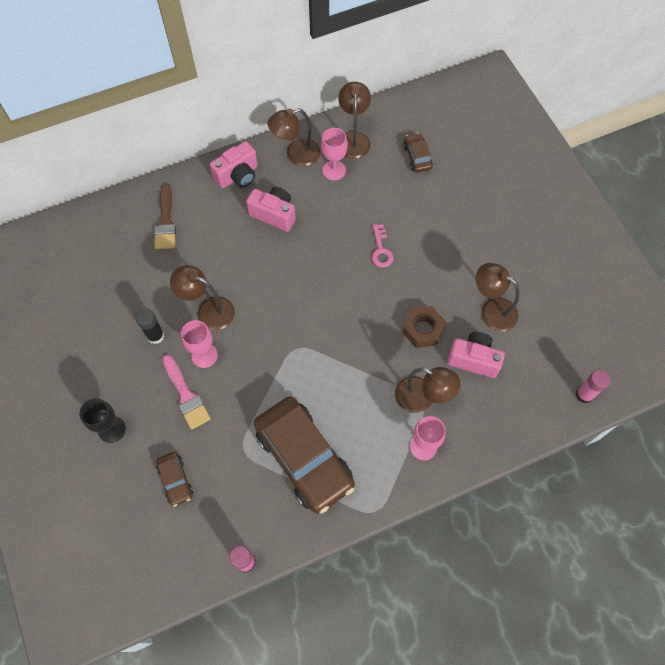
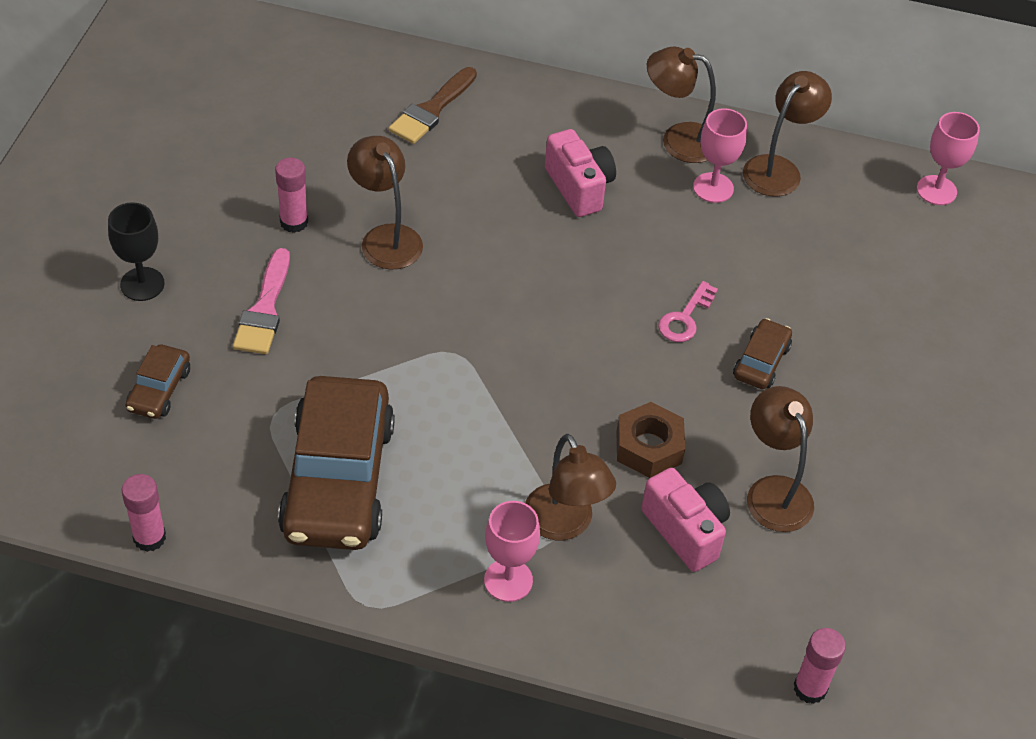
camera: 35 degrees right, 15 degrees down
black glue stick [135,308,165,344] -> pink glue stick [275,157,308,233]
pink goblet [181,320,218,368] -> pink goblet moved to [917,112,980,205]
pink camera [210,141,258,188] -> none
brown car [403,133,433,173] -> brown car moved to [733,318,792,389]

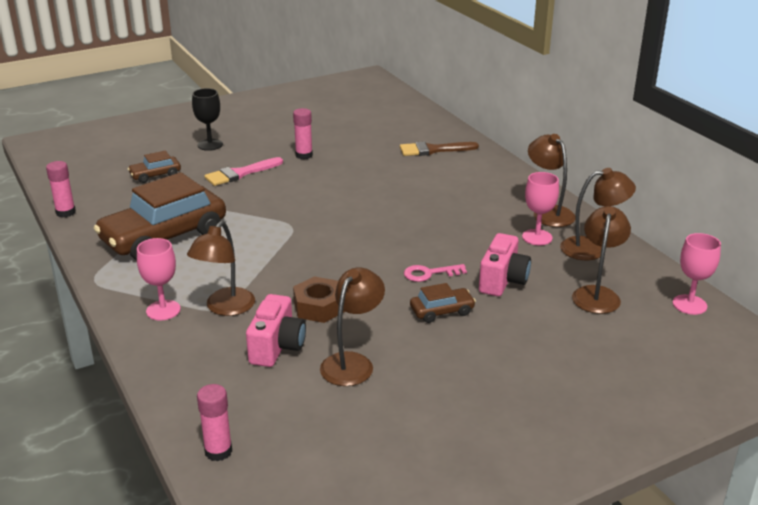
camera: 50 degrees right, 20 degrees down
brown lamp [347,136,423,270] -> brown lamp moved to [572,206,631,314]
pink camera [545,129,616,217] -> pink camera moved to [479,233,531,296]

